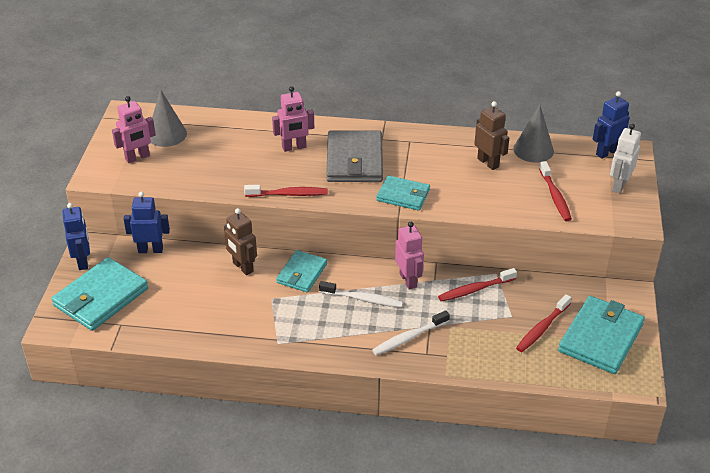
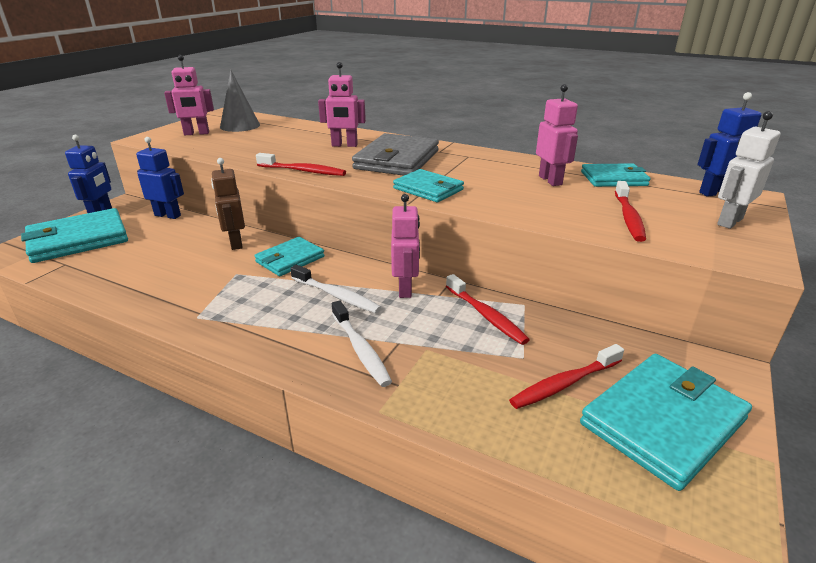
camera: 20 degrees right, 10 degrees down
white toothbrush [372,310,450,355] -> white toothbrush turned 105 degrees counterclockwise [332,300,392,387]
red toothbrush [438,268,517,302] -> red toothbrush turned 120 degrees counterclockwise [446,274,530,345]
brown robot [474,101,509,170] -> pink robot [536,84,578,186]
grey cone [513,105,554,163] -> turquoise wallet [581,163,651,187]

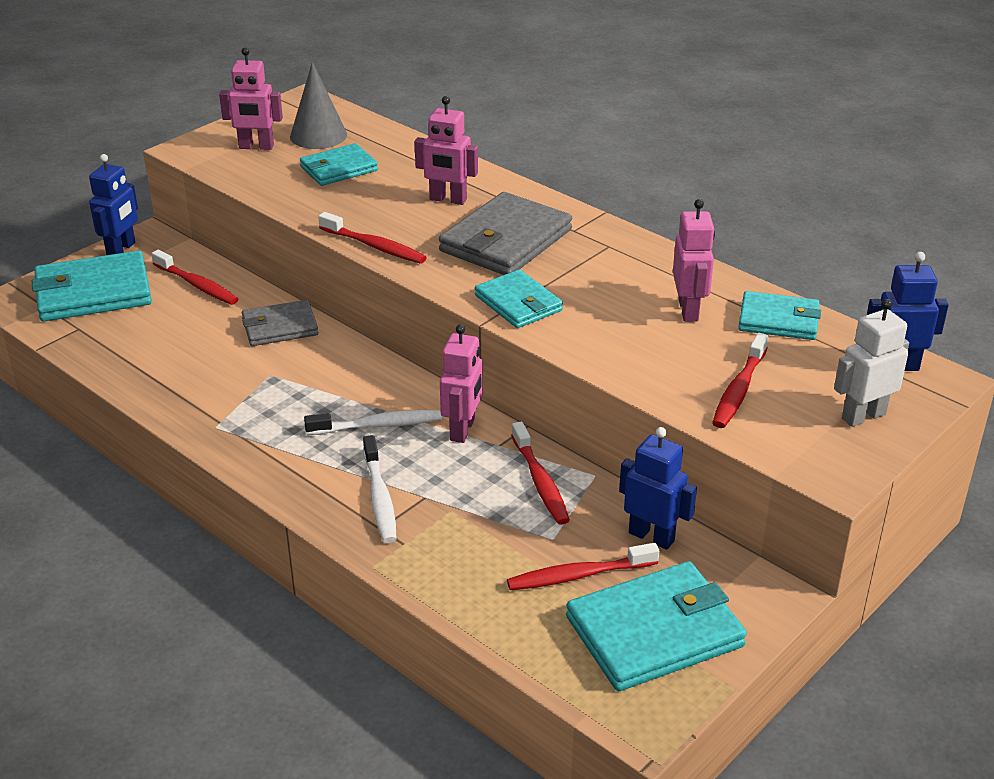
camera: 15 degrees right, 5 degrees up
blue robot [136,137,184,219] -> blue robot moved to [619,427,697,550]
brown robot [211,158,245,250] -> grey wallet [242,300,319,346]
turquoise wallet [254,237,325,276] -> turquoise wallet moved to [300,143,378,186]
white toothbrush [290,265,382,313] -> white toothbrush turned 60 degrees counterclockwise [304,410,442,435]
none -> red toothbrush [151,249,238,305]

